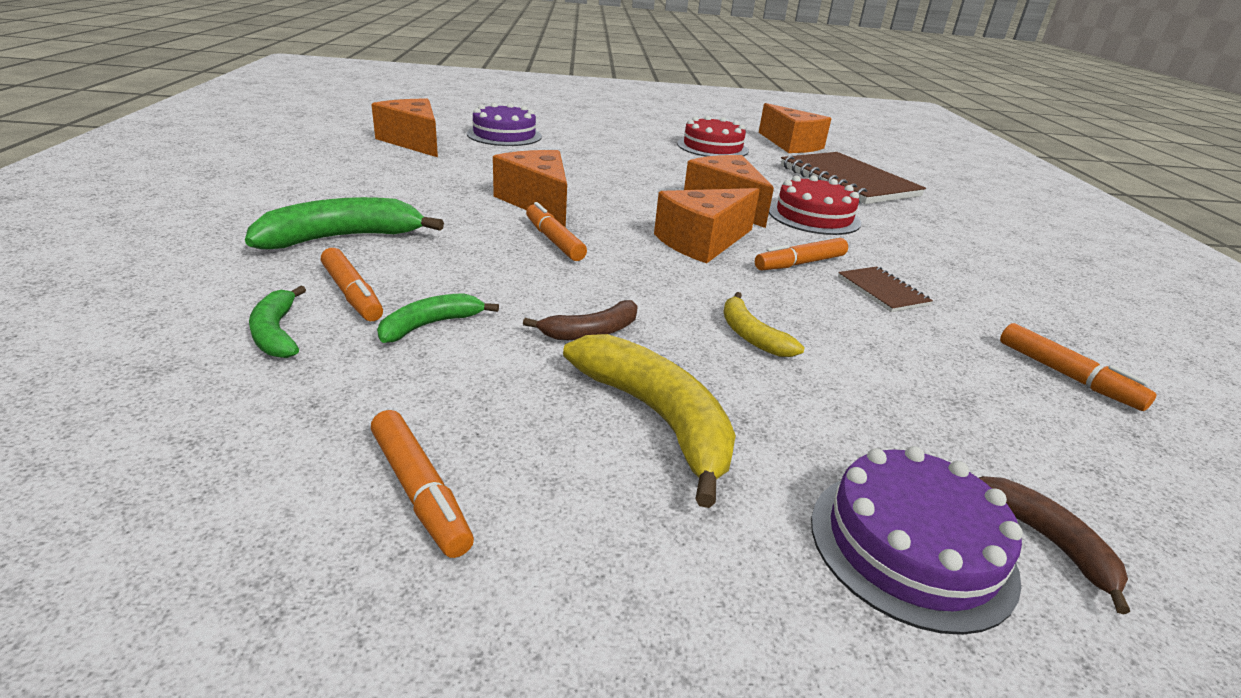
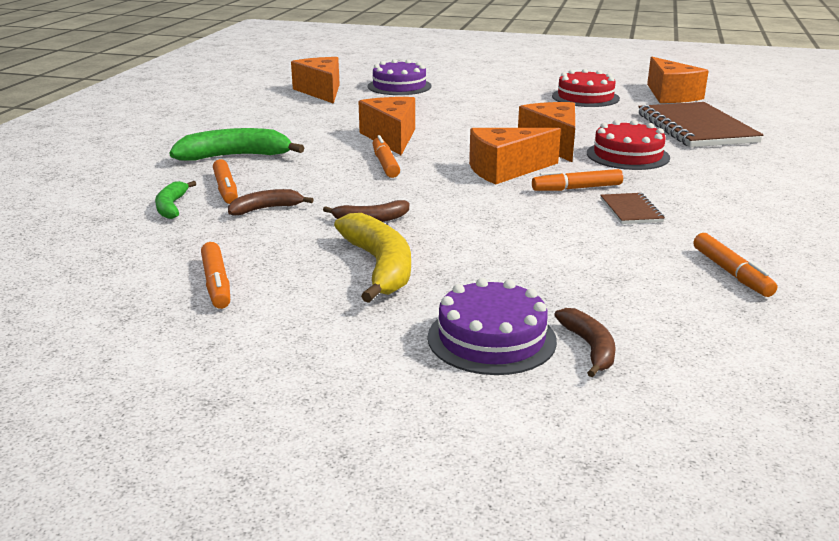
camera: 20 degrees right, 5 degrees down
green banana [377,293,499,343] -> brown banana [228,189,314,216]
yellow banana [723,292,805,357] -> none

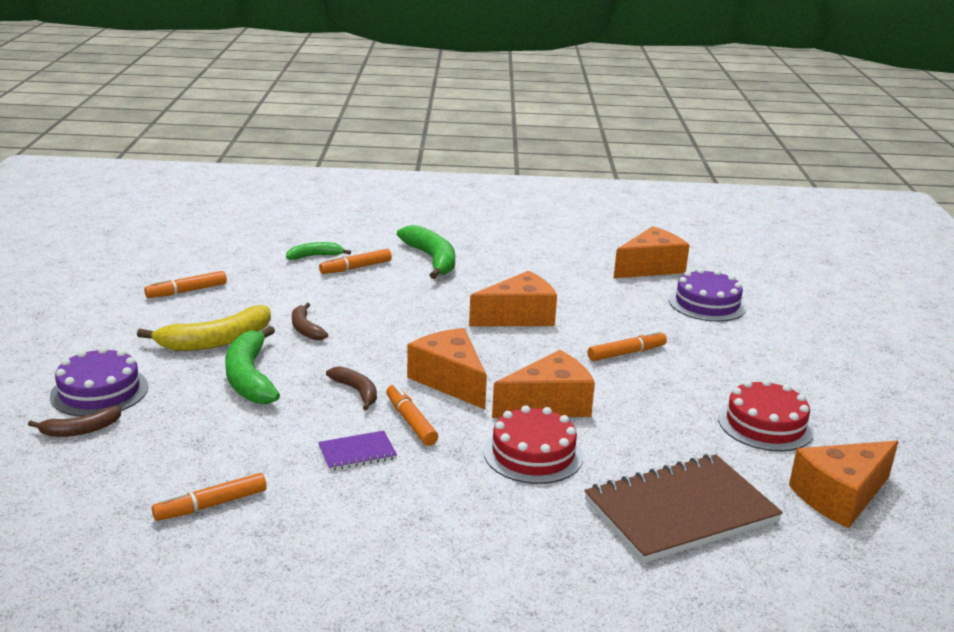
camera: 75 degrees right, 0 degrees up
brown banana [228,189,314,216] -> brown banana moved to [326,366,377,410]
orange marker [373,135,400,178] -> orange marker moved to [588,330,667,361]
brown notebook [600,193,665,224] -> purple notebook [318,431,397,471]
none -> green banana [225,326,280,404]

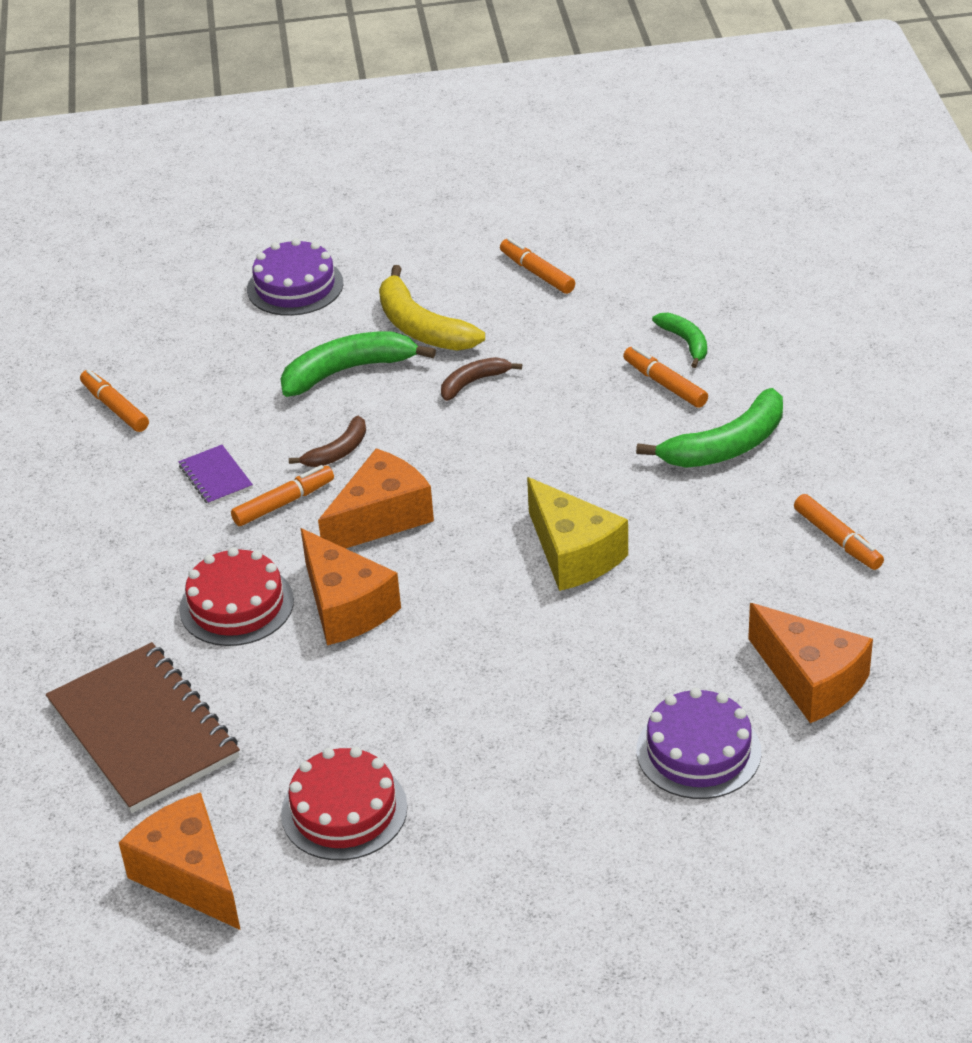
camera: 85 degrees right, 15 degrees up
brown banana [28,406,121,437] -> none
orange cheese [469,271,557,327] -> yellow cheese [527,477,628,591]
orange marker [588,330,667,361] -> orange marker moved to [794,494,884,570]

